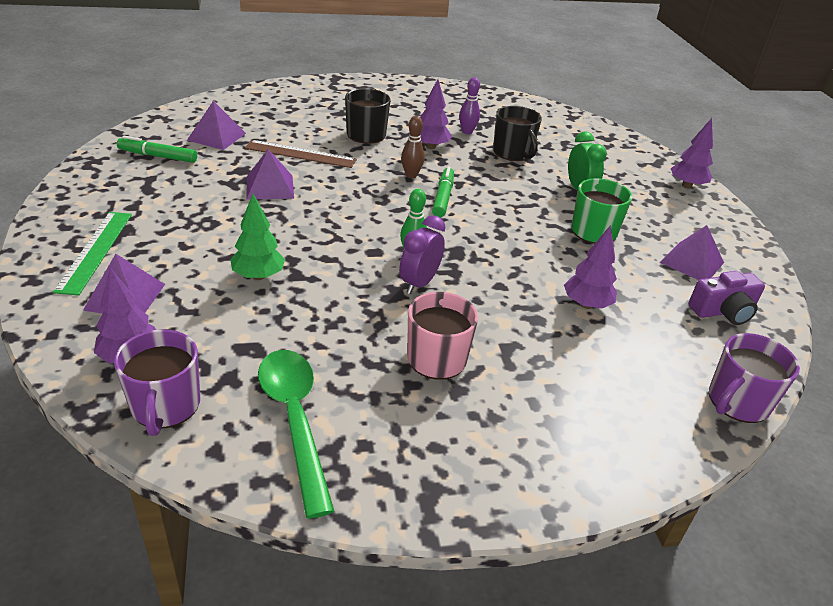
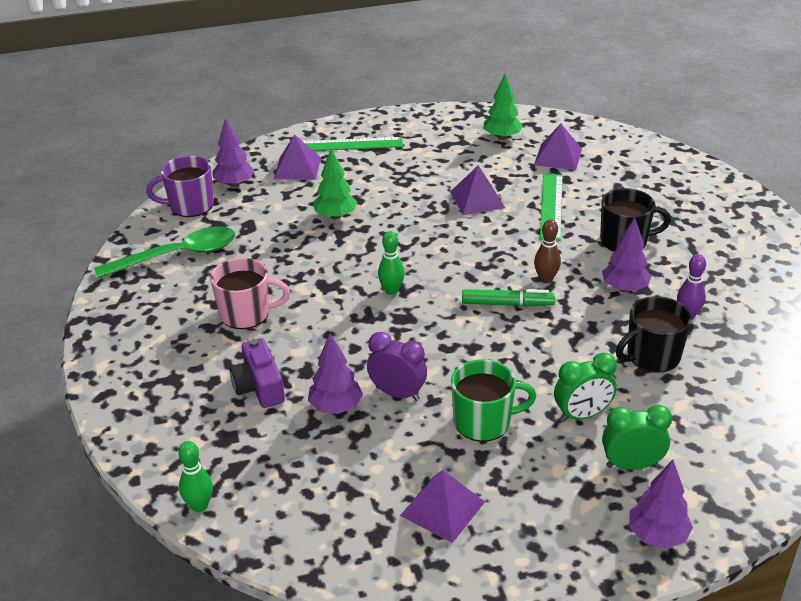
camera: 90 degrees right, 0 degrees up
green marker [117,136,197,163] -> green tree [484,73,523,140]
brown ruler [245,140,357,168] -> green ruler [540,174,563,241]
purple clock [399,215,445,294] -> purple clock moved to [367,332,427,401]
purple camera [688,271,765,325] -> purple camera moved to [230,338,285,408]
purple mug [709,333,800,423] -> green bowling pin [178,441,213,512]
none -> green clock [602,405,672,470]

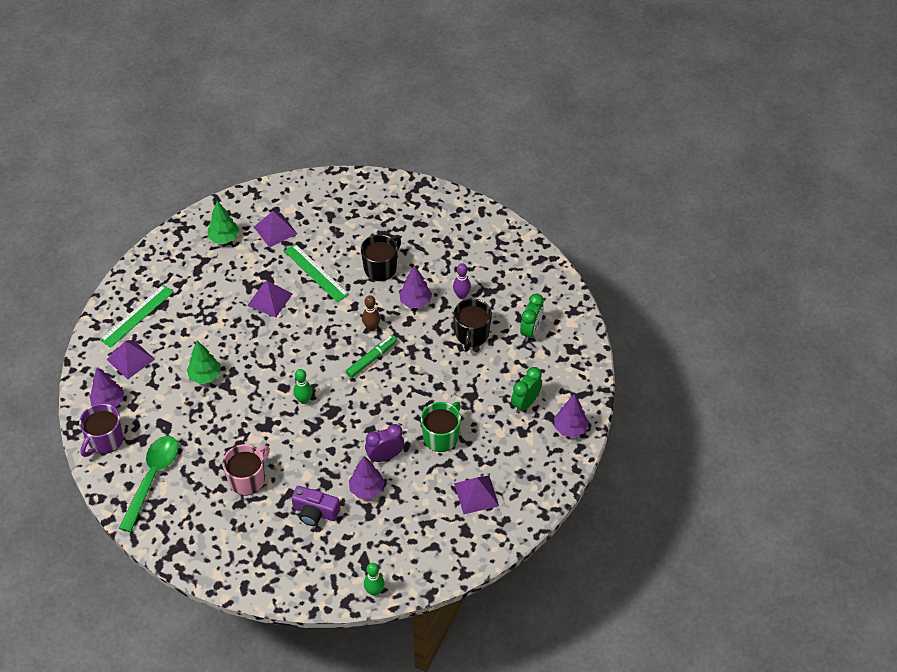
camera: 50 degrees left, 15 degrees up
green clock [554,352,617,422] -> green clock moved to [520,293,544,342]

